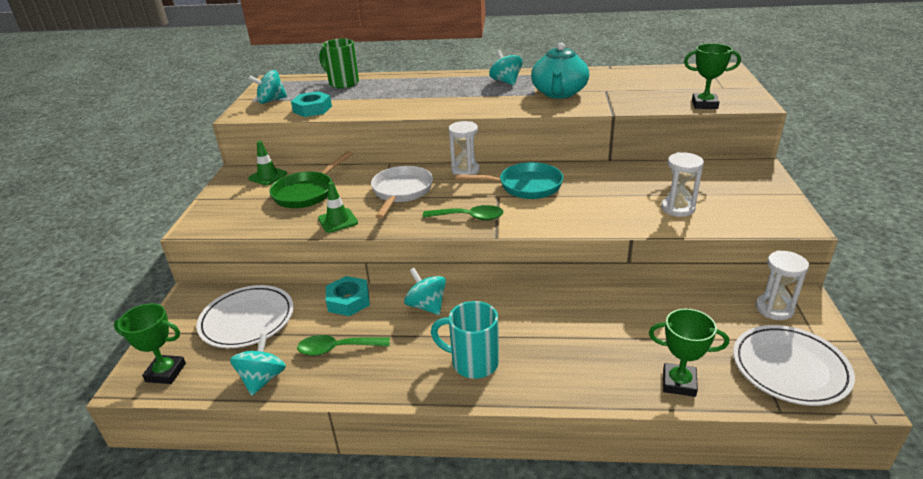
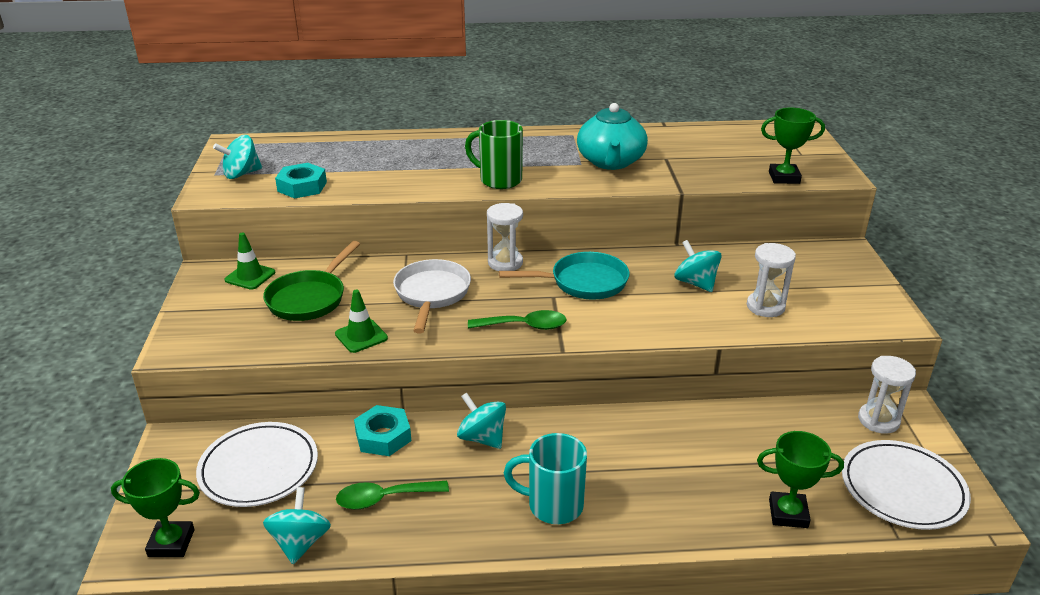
camera: 10 degrees left, 0 degrees up
green mug [319,38,359,88] -> green mug moved to [465,120,523,189]
turquoise spinning top [489,50,523,85] -> turquoise spinning top moved to [675,240,722,292]

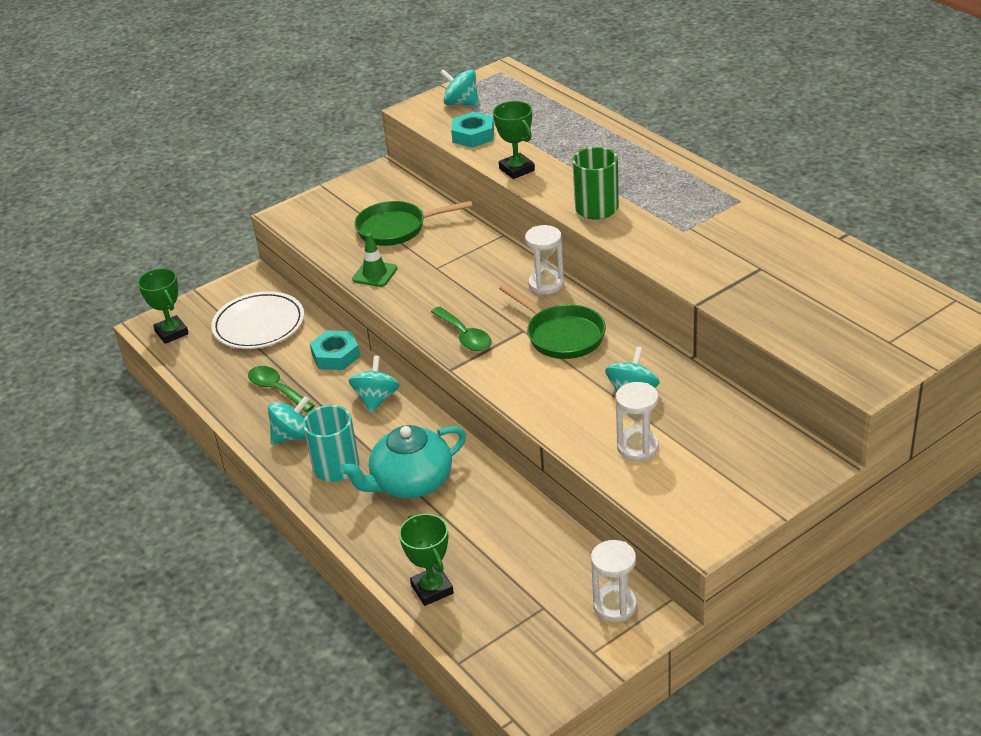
camera: 60 degrees right, 5 degrees up
green traffic cone [225,232,275,290] -> none
turquoise spinning top [263,487,331,564] -> turquoise spinning top moved to [268,396,309,444]
white pan [393,259,471,333] -> none
turquoise pan [499,252,630,299] -> green pan [499,284,606,359]
turquoise teapot [577,103,648,170] -> turquoise teapot moved to [340,425,466,498]
green trophy [761,108,825,184] -> green trophy moved to [493,101,535,179]
white plate [842,440,971,530] -> none

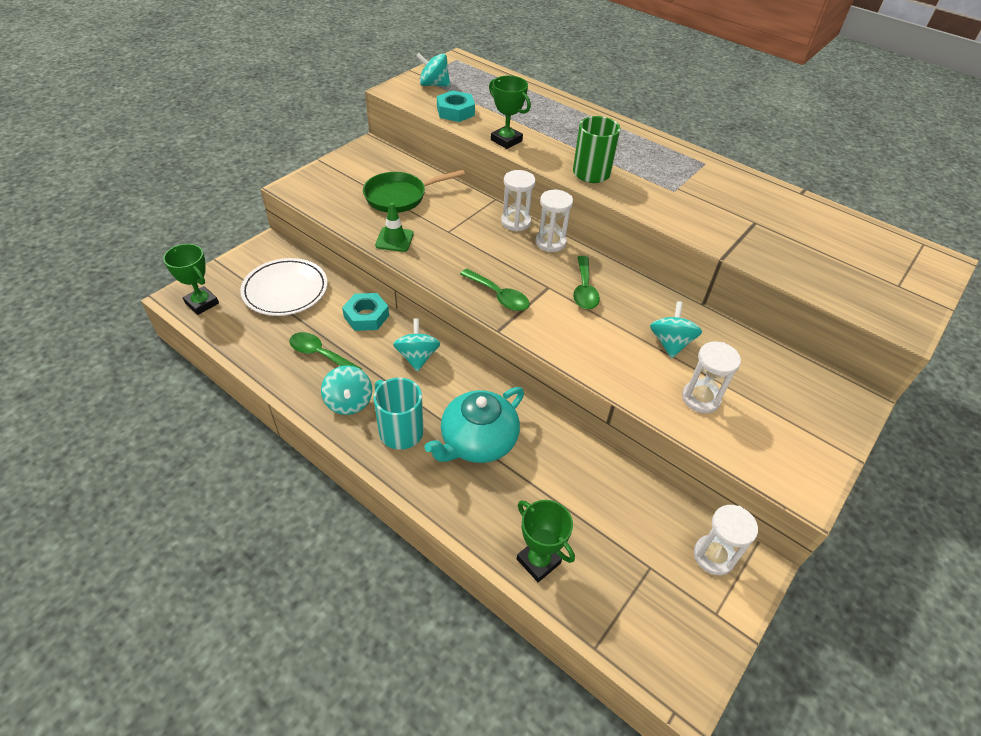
camera: 20 degrees left, 10 degrees up
turquoise spinning top [268,396,309,444] -> turquoise spinning top turned 120 degrees clockwise [321,365,372,415]
green pan [499,284,606,359] -> green spoon [573,256,600,309]
none -> white hourglass [501,170,536,232]

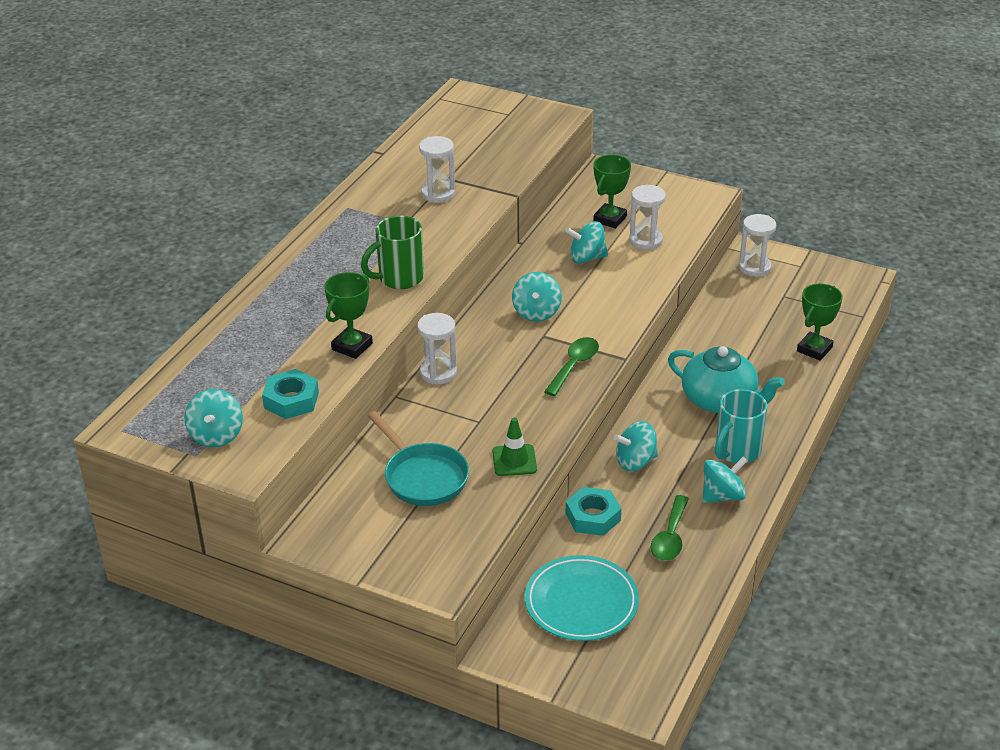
camera: 100 degrees left, 10 degrees down
green trophy [163,244,219,315] -> green trophy moved to [594,155,631,228]
white plate [240,258,328,316] -> turquoise plate [525,555,639,641]
green pan [363,170,465,213] -> turquoise pan [368,411,469,506]
white hourglass [535,190,573,252] -> white hourglass moved to [419,136,455,203]
green spoon [573,256,600,309] -> turquoise spinning top [512,272,562,322]

